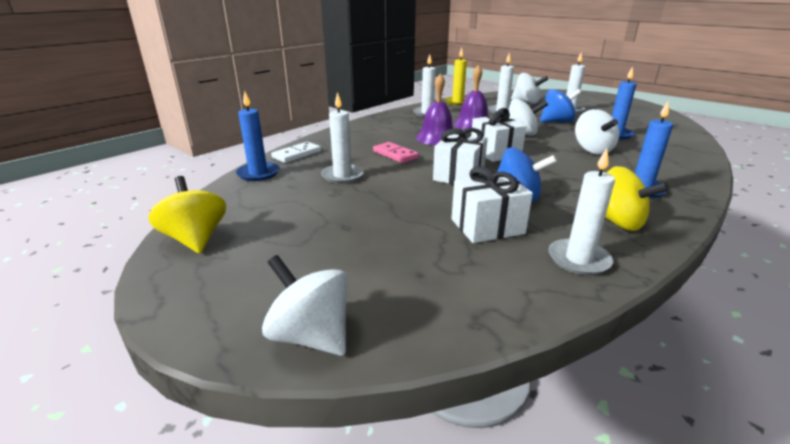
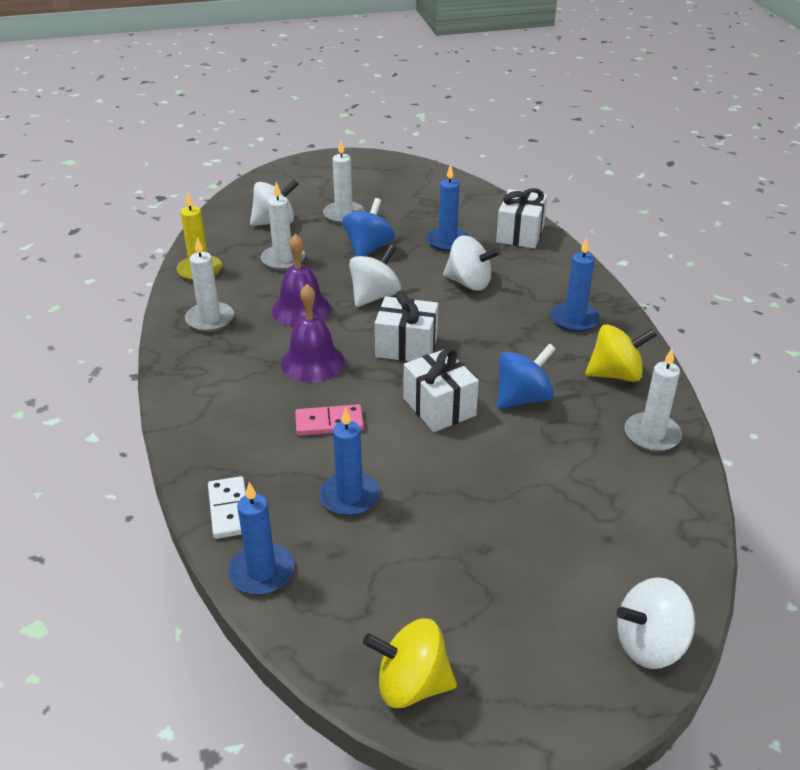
camera: 55 degrees left, 10 degrees up
white candle [321,92,364,184] -> blue candle [319,407,380,516]
white gift [451,166,533,243] -> white gift moved to [496,188,547,249]

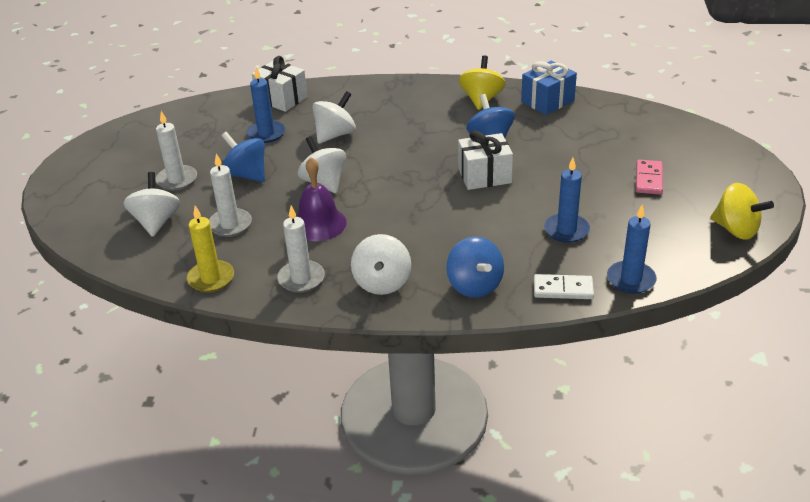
camera: 70 degrees left, 0 degrees up
purple bell [281,284,345,382] -> none
pink domino [295,404,364,436] -> pink domino moved to [636,160,663,195]
yellow spinning top [363,619,457,708] -> yellow spinning top turned 75 degrees counterclockwise [710,183,774,240]
white gift [375,290,438,361] -> none
blue candle [551,237,600,332] -> none
white spinning top [617,577,695,669] -> white spinning top moved to [351,234,411,295]
white candle [625,348,682,452] -> blue gift [521,61,577,115]
none -> blue spinning top [446,236,504,298]

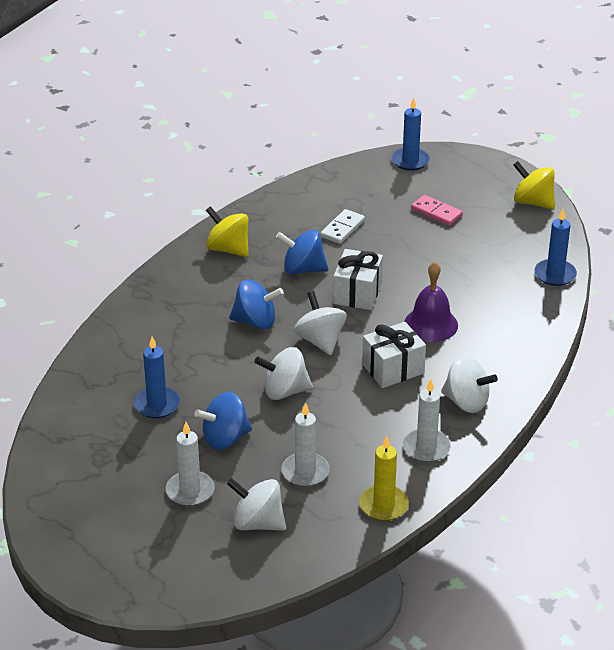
camera: 65 degrees left, 0 degrees up
white gift [252,56,308,112] -> white gift moved to [362,322,426,388]
purple bell [296,157,347,241] -> purple bell moved to [404,262,458,342]
white spinning top [312,91,356,144] -> white spinning top moved to [294,291,347,355]
blue spinning top [446,236,504,298] -> blue spinning top moved to [229,279,284,329]
blue gift [521,61,577,115] -> none
white domino [534,274,594,299] -> white domino moved to [320,209,365,244]
blue candle [544,158,590,243] -> blue candle moved to [391,97,430,171]
yellow spinning top [710,183,774,240] -> yellow spinning top turned 120 degrees counterclockwise [513,161,555,209]

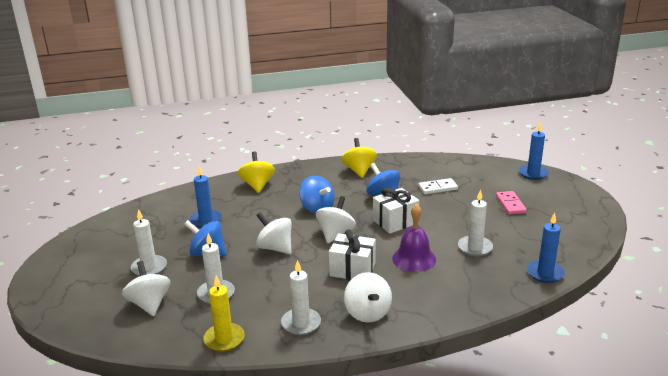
camera: 45 degrees right, 10 degrees down
yellow spinning top [513,161,555,209] -> yellow spinning top moved to [238,152,275,193]
none -> white candle [458,189,493,256]

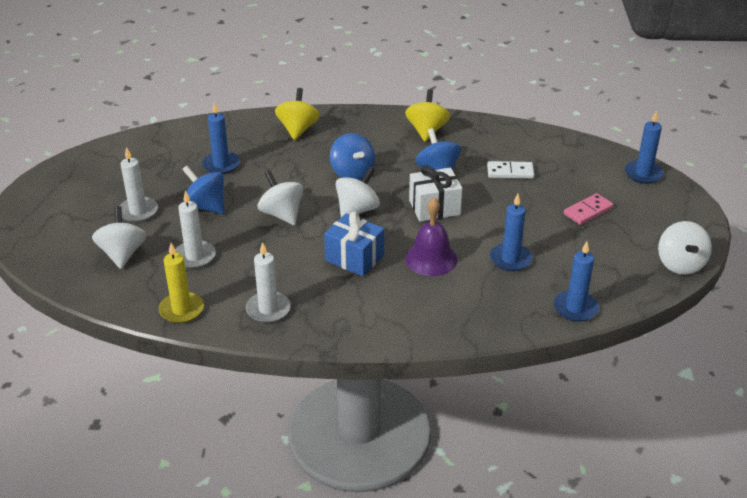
camera: 15 degrees right, 10 degrees up
white gift [329,229,376,280] -> blue gift [324,212,384,276]
white spinning top [344,272,392,323] -> white spinning top moved to [658,221,712,275]
white candle [458,189,493,256] -> blue candle [490,194,532,271]
pink domino [496,191,527,215] -> pink domino turned 45 degrees clockwise [564,193,613,225]

